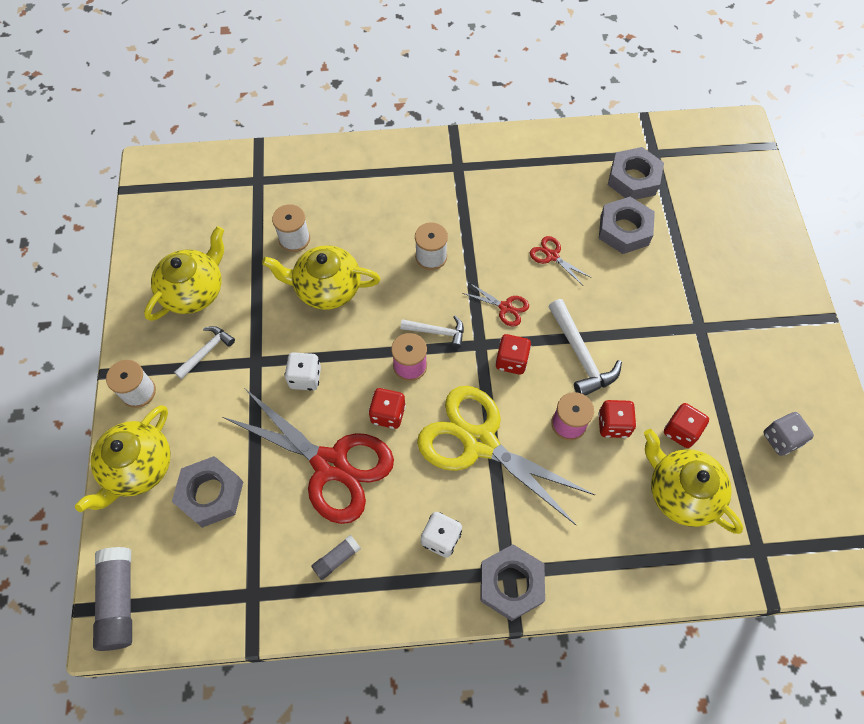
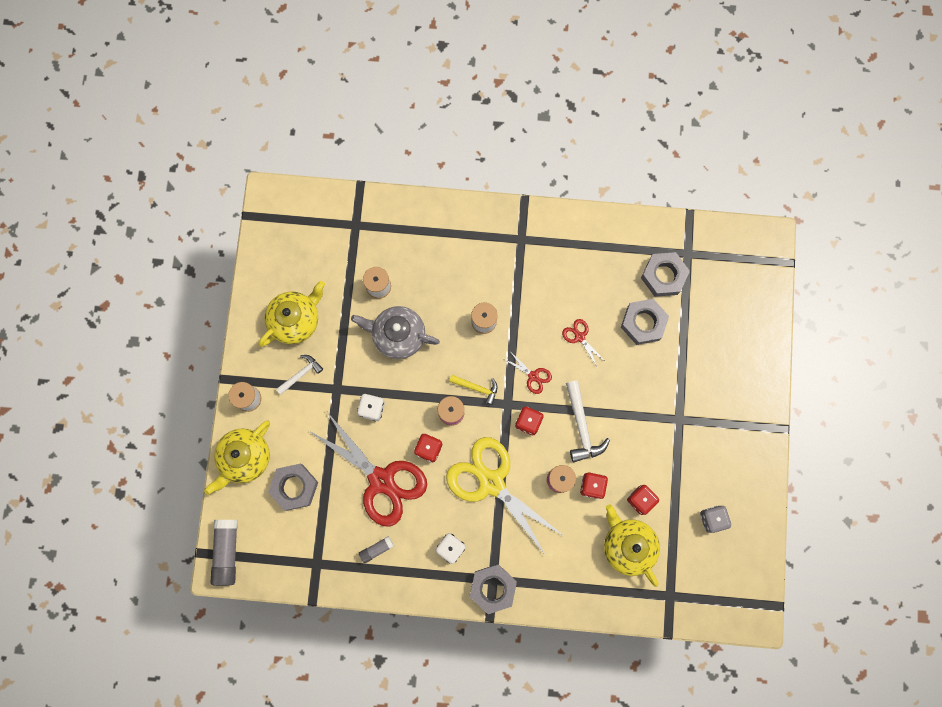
camera: 10 degrees right, 15 degrees up
yellow teapot [262,245,380,310] -> grey teapot [351,306,440,359]
white hammer [400,316,464,348] -> yellow hammer [449,375,497,405]

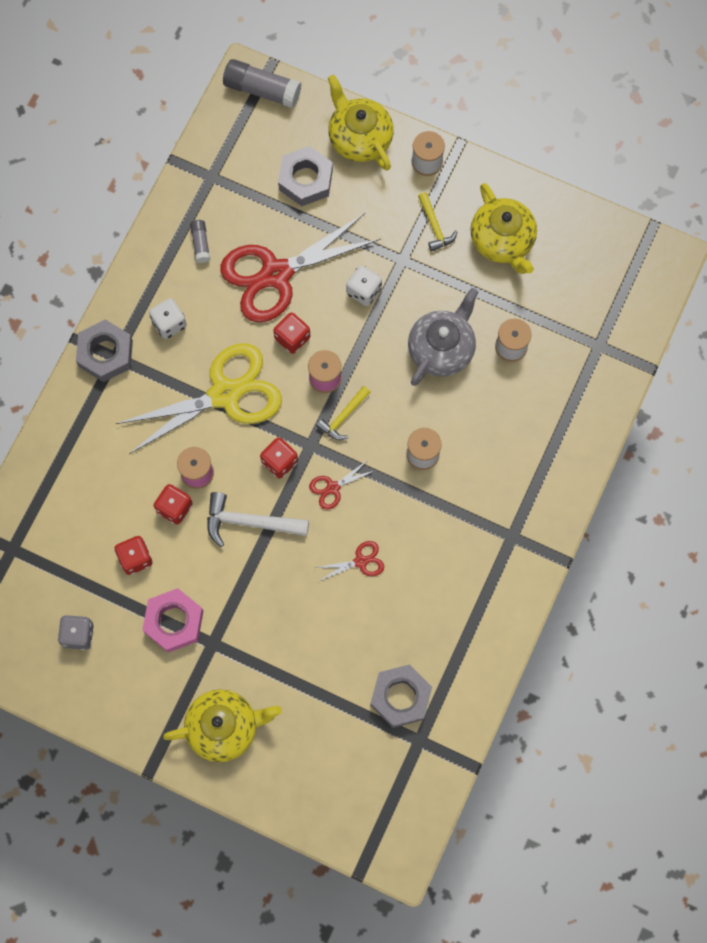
camera: 110 degrees right, 5 degrees down
white hammer [276,355,323,395] -> yellow hammer [418,192,457,252]
yellow teapot [604,505,660,587] -> yellow teapot moved to [163,689,282,762]
grey nut [621,299,669,345] -> none
none -> pink nut [142,588,203,653]

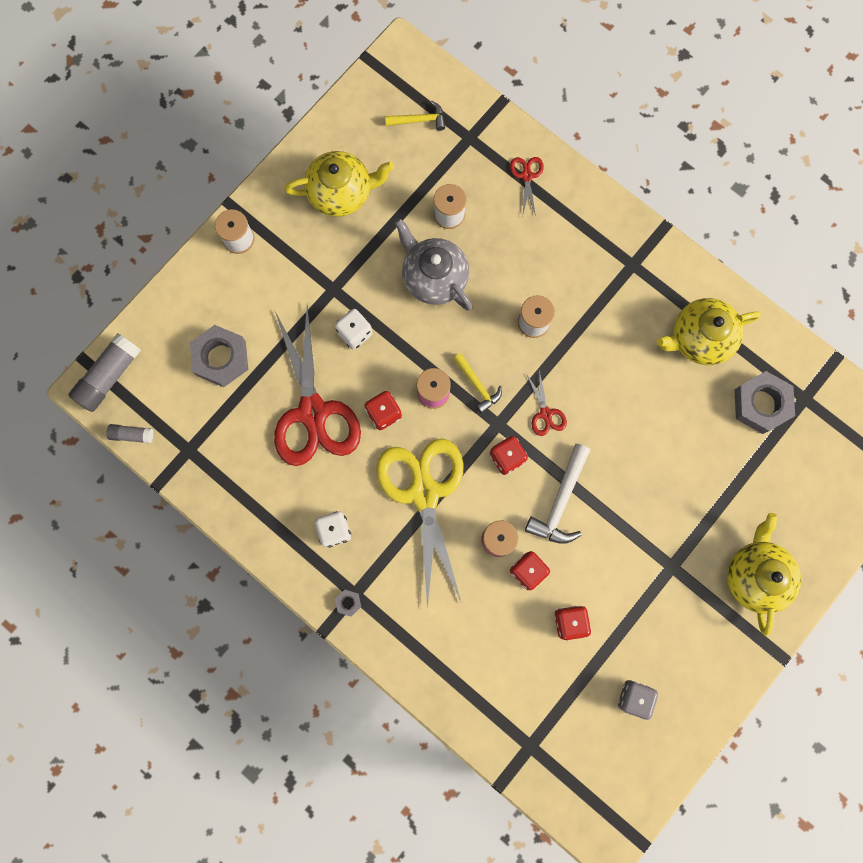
camera: 75 degrees left, 5 degrees up
grey nut [76,319,133,382] -> grey nut [335,590,361,617], size x0.43
pink nut [142,588,203,653] -> none
grey glue stick [190,220,210,263] -> grey glue stick moved to [107,424,154,444]
red scissors [316,541,384,581] -> red scissors moved to [510,157,544,216]
yellow teapot [328,75,394,171] -> yellow teapot moved to [657,298,761,365]
yellow hammer [418,192,457,252] -> yellow hammer moved to [385,100,445,131]

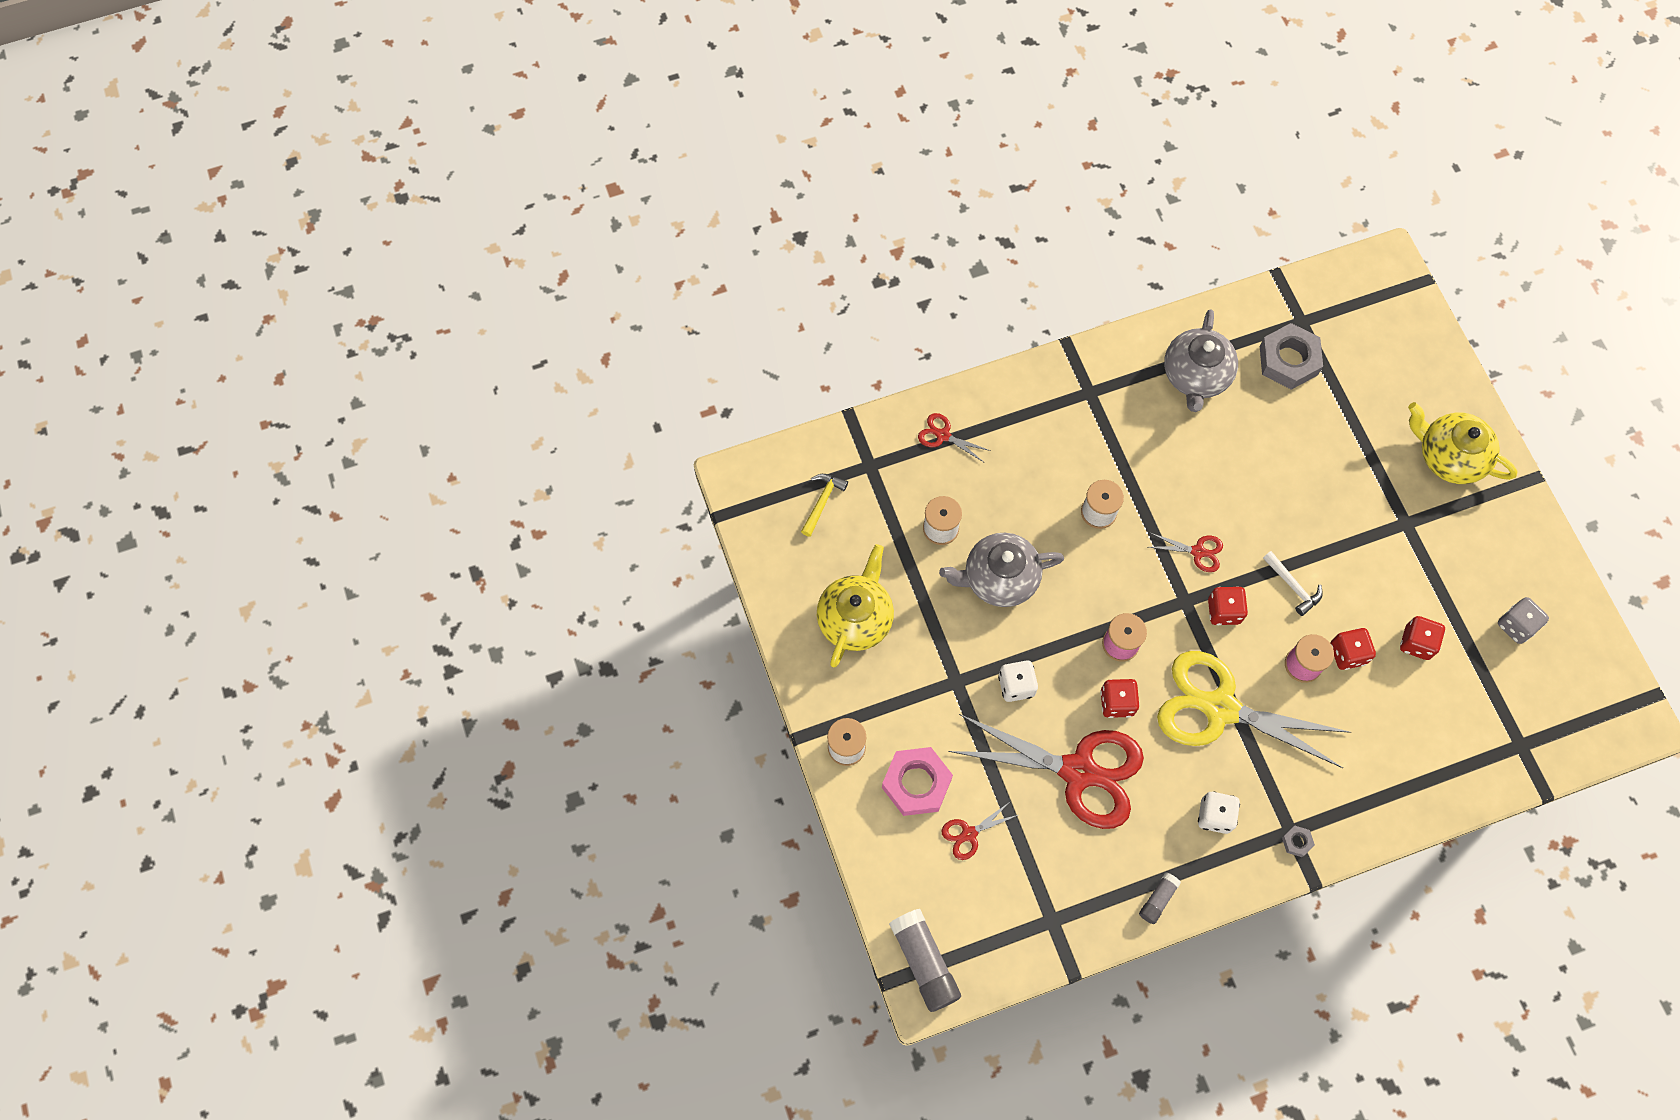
camera: 60 degrees left, 10 degrees down
grey glue stick [107,424,154,444] -> grey glue stick moved to [1139,872,1181,924]
grey nut [190,325,248,387] -> red scissors [942,801,1018,860]
yellow hammer [453,353,502,413] -> none
white hammer [525,444,590,544] -> white hammer [1263,551,1323,616], size x0.63
yellow teapot [657,298,761,365] -> grey teapot [1164,309,1238,412]
none -> pink nut [882,747,953,816]

